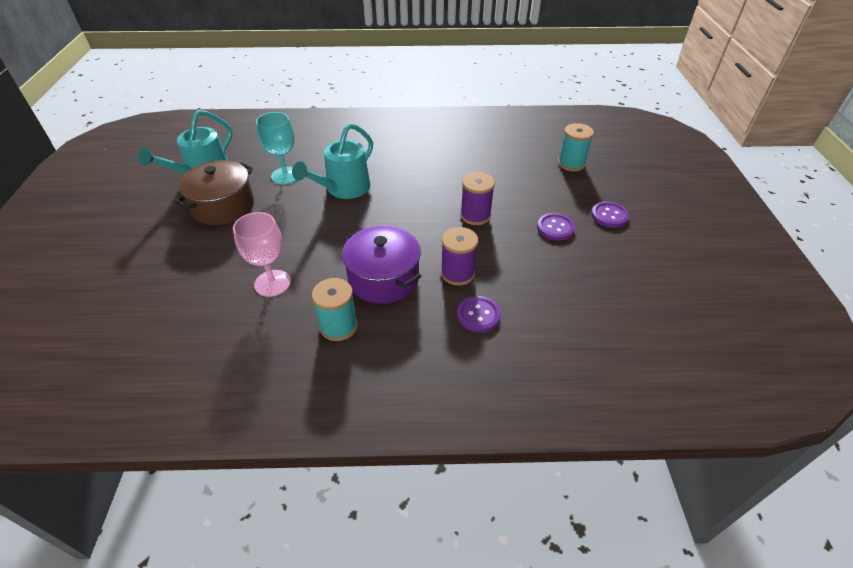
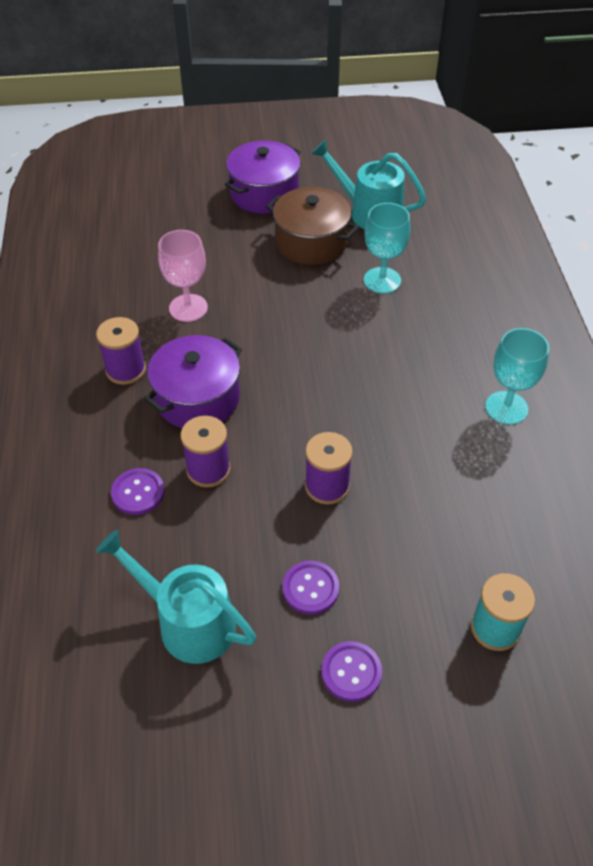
camera: 85 degrees right, 5 degrees up
turquoise watering can [292,123,373,199] -> turquoise watering can moved to [96,529,256,664]
turquoise spool [312,278,358,341] -> purple spool [96,317,146,385]
none -> purple pot [225,141,301,214]
none -> turquoise goblet [485,328,549,425]

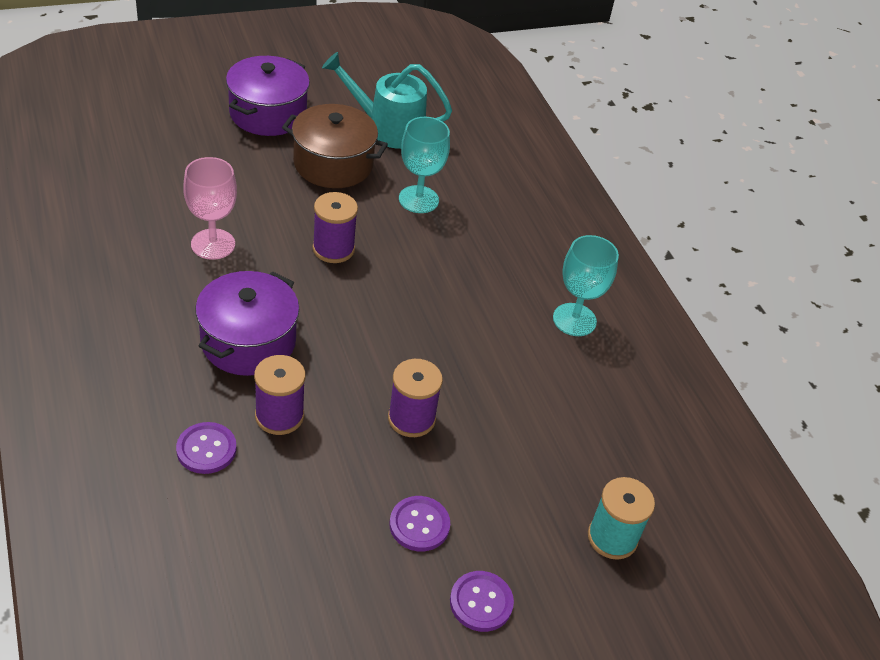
camera: 20 degrees left, 5 degrees down
purple spool [96,317,146,385] -> purple spool moved to [312,192,358,263]
turquoise watering can [96,529,256,664] -> none

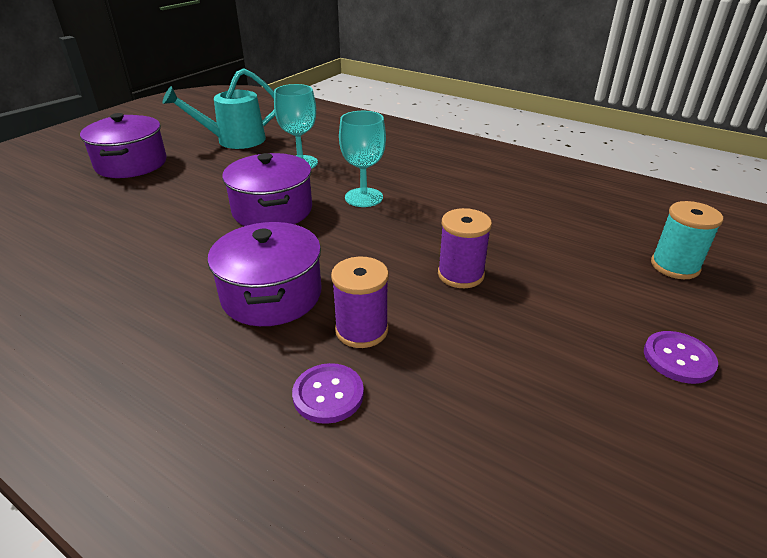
camera: 30 degrees left, 10 degrees down
pink goblet [183,157,237,260] -> none
brown pot [282,104,388,188] -> none
purple spool [312,192,358,263] -> purple pot [222,153,312,226]
purple button [389,496,450,551] -> none
turquoise goblet [553,235,619,336] -> turquoise goblet moved to [339,111,386,207]

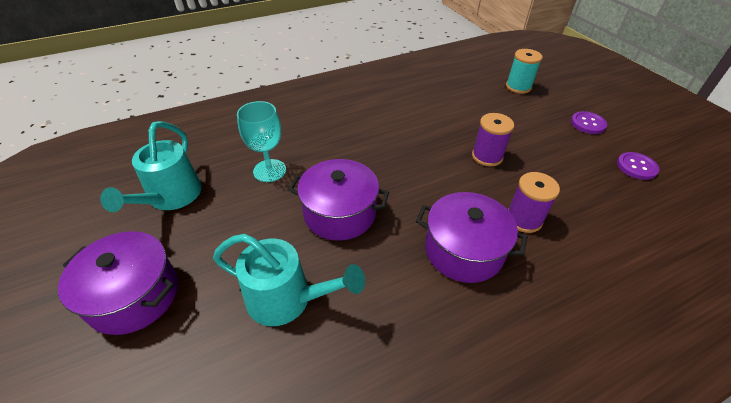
camera: 60 degrees left, 10 degrees up
purple button [292,363,364,424] -> purple button moved to [617,152,659,180]
turquoise goblet [339,111,386,207] -> none
none -> turquoise watering can [213,234,365,326]

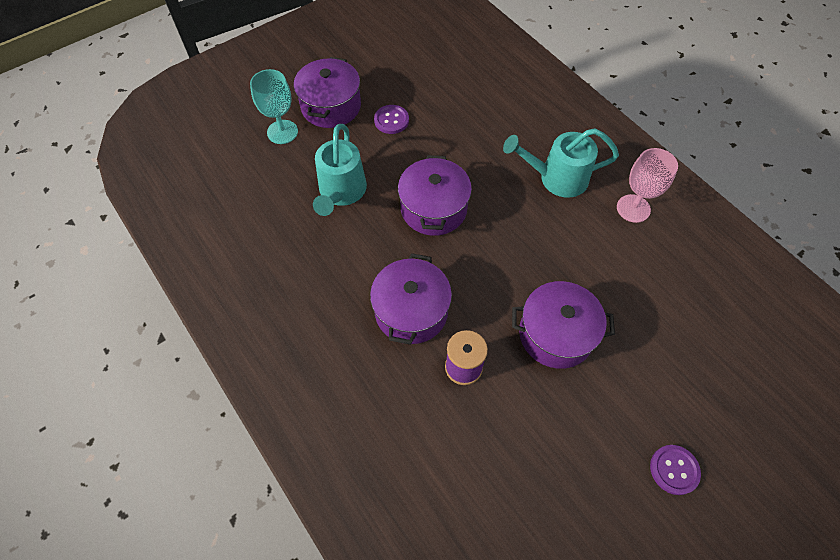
camera: 80 degrees right, 15 degrees up
turquoise watering can [100,121,202,212] -> turquoise watering can moved to [503,128,619,198]
turquoise goblet [237,101,286,182] -> turquoise goblet moved to [250,69,298,144]
purple spool [472,113,514,167] -> purple pot [512,281,615,369]
turquoise spool [506,49,543,94] -> none
purple button [617,152,659,180] -> purple button moved to [374,105,409,134]
none -> pink goblet [617,148,678,223]

